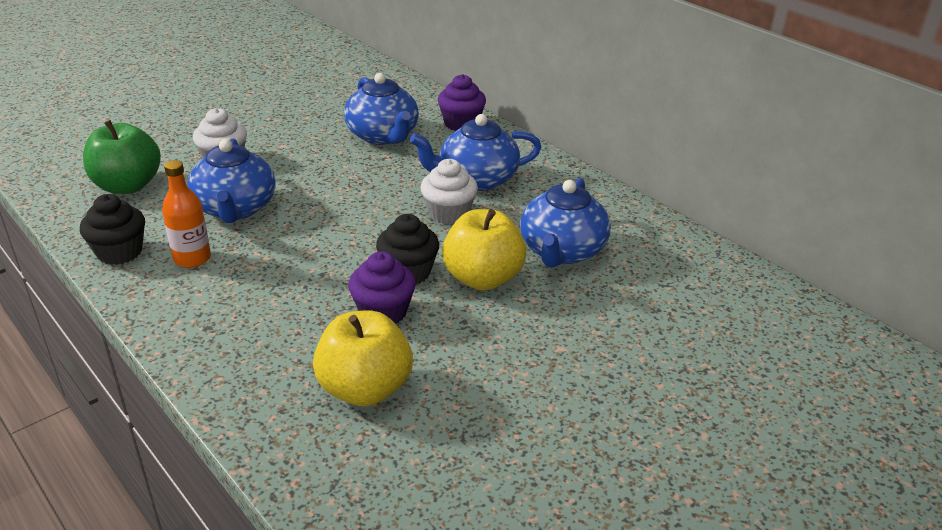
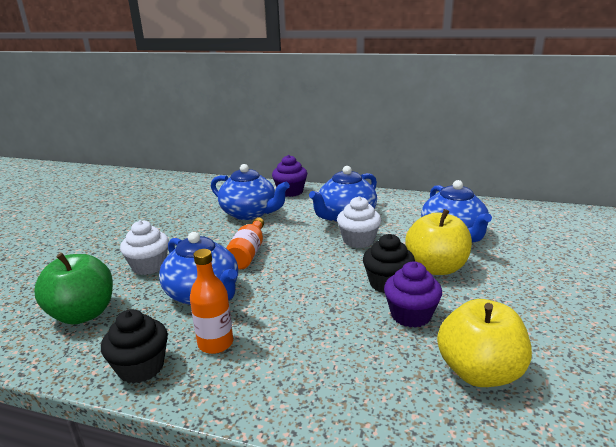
camera: 30 degrees left, 10 degrees down
none -> orange bottle [226,217,264,270]

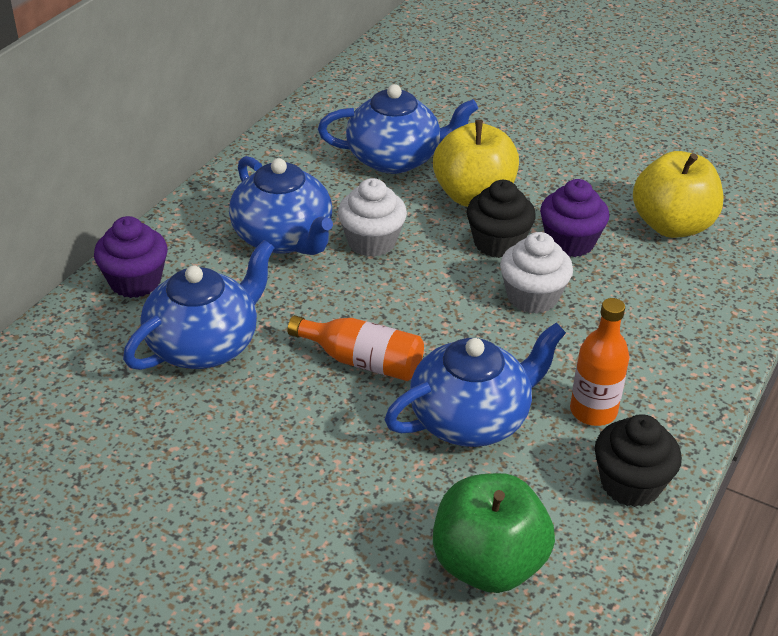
camera: 80 degrees left, 15 degrees up
white cupcake [120,220,169,275] -> white cupcake moved to [500,232,573,314]

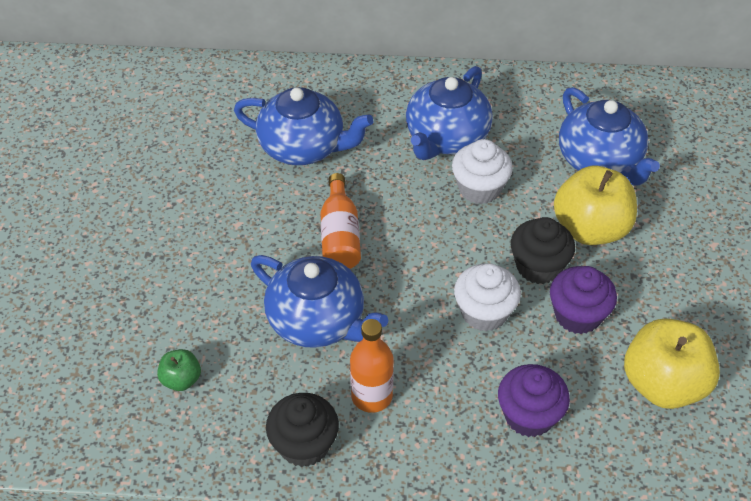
camera: 65 degrees right, 10 degrees up
purple cupcake [94,216,167,298] -> purple cupcake moved to [498,364,570,437]
green apple [433,473,555,593] -> green apple [157,349,201,391], size x0.47

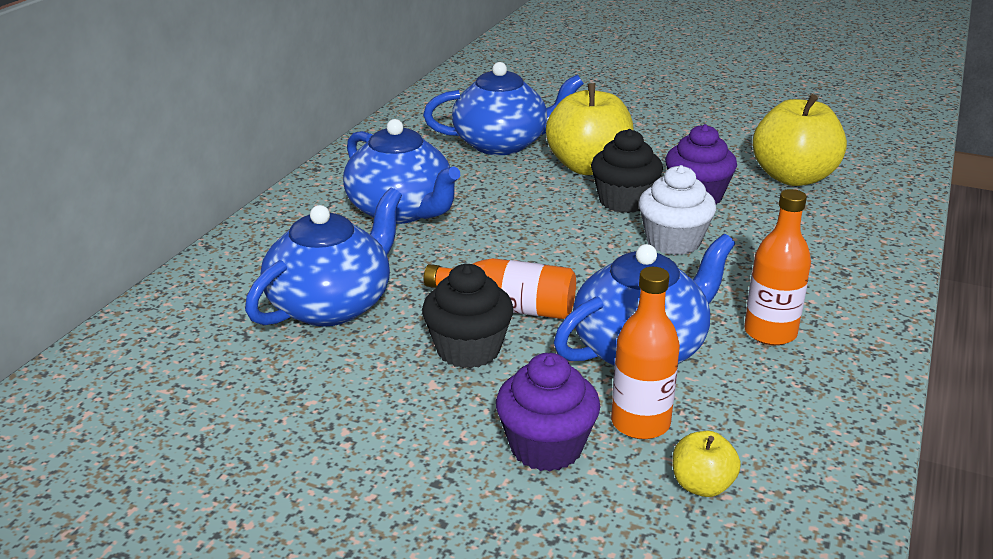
camera: 70 degrees left, 20 degrees down
green apple [157,349,201,391] -> yellow apple [673,431,741,497]
black cupcake [266,393,339,467] -> black cupcake moved to [422,264,514,368]
white cupcake [452,139,513,204] -> none
purple cupcake [498,364,570,437] -> purple cupcake moved to [496,353,600,471]
none -> orange bottle [611,267,680,439]

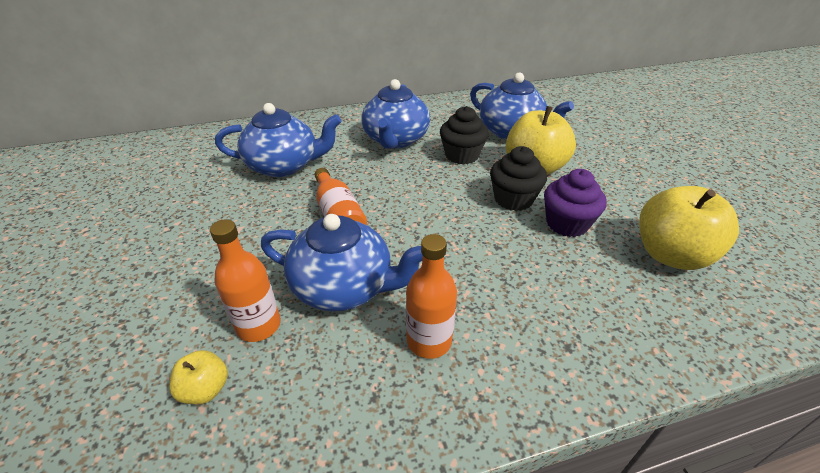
camera: 50 degrees right, 10 degrees up
black cupcake [422,264,514,368] -> black cupcake moved to [440,106,489,165]
purple cupcake [496,353,600,471] -> none
white cupcake [639,165,716,255] -> none

